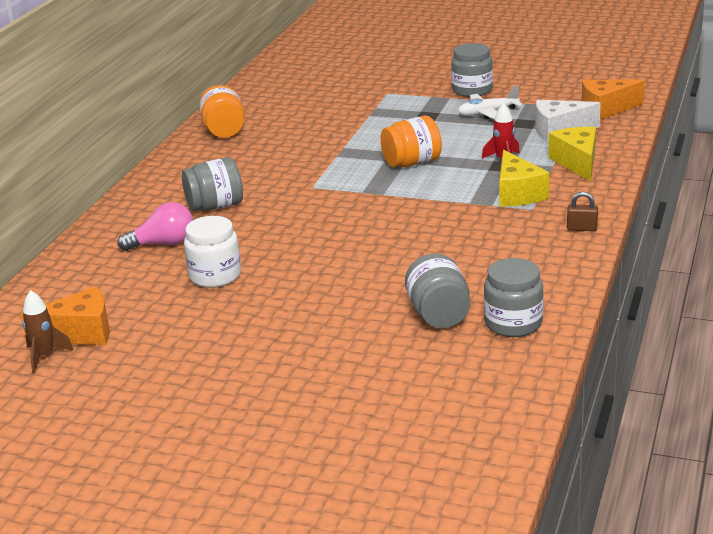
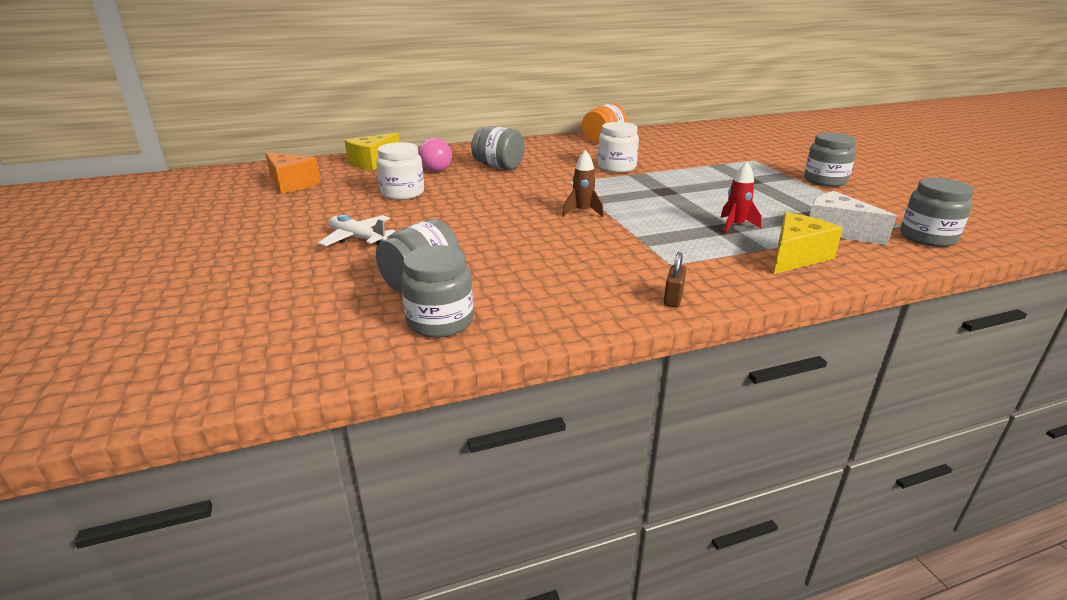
camera: 50 degrees right, 0 degrees up
brown rocket [22,290,74,373] -> brown rocket moved to [562,150,604,217]
orange jar [380,116,442,167] -> none
white plane [458,85,522,120] -> white plane moved to [318,214,396,246]
yellow cheese [500,150,549,206] -> yellow cheese moved to [345,133,399,170]
brown padlock [567,192,598,231] -> brown padlock turned 45 degrees clockwise [664,252,686,307]
orange cheese [582,79,645,120] -> grey jar [900,178,974,247]
none -> white jar [598,122,639,173]

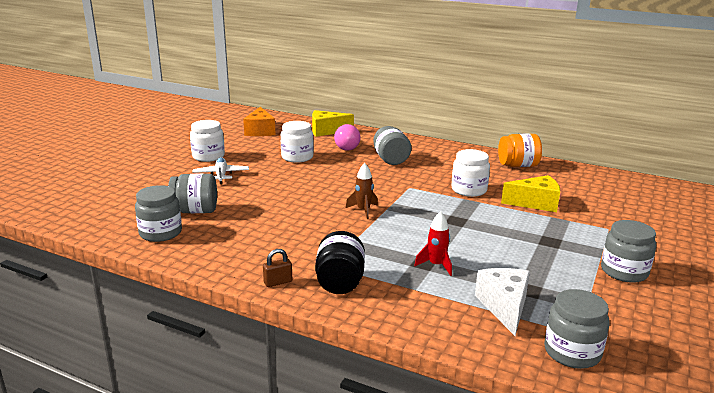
camera: 45 degrees right, 5 degrees down
yellow cheese [774,212,843,274] -> yellow cheese moved to [501,175,560,212]
none -> white jar [190,120,225,162]
none -> black jar [315,231,365,294]

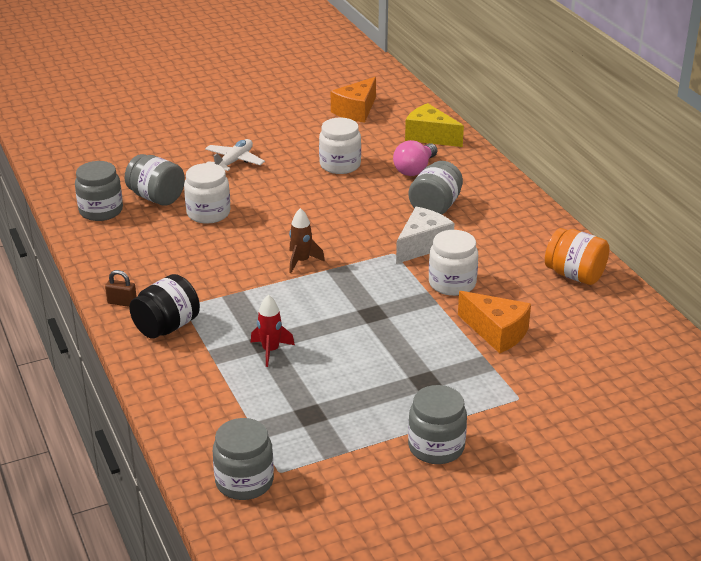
camera: 40 degrees right, 10 degrees up
white jar [190,120,225,162] -> white jar moved to [184,163,231,224]
white cheese [475,268,530,336] -> white cheese moved to [396,207,455,264]
yellow cheese [501,175,560,212] -> orange cheese [458,291,531,353]

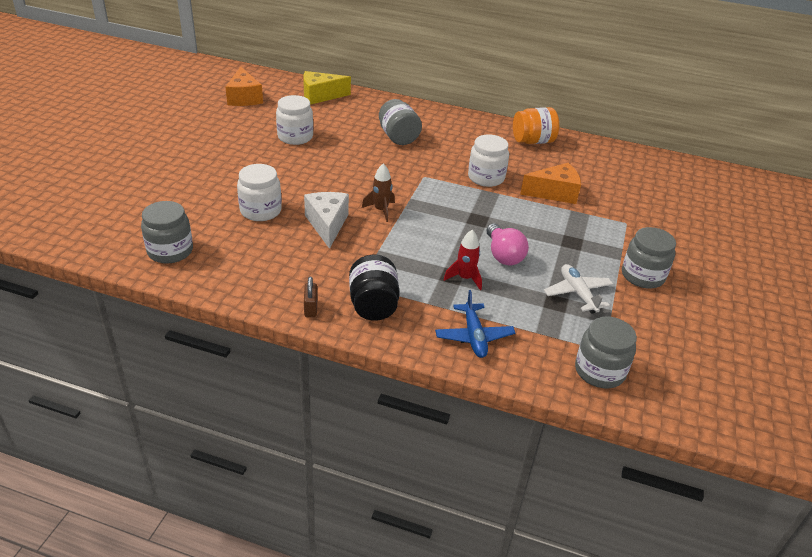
camera: 50 degrees left, 5 degrees up
brown padlock [105,270,137,307] -> brown padlock turned 60 degrees counterclockwise [304,277,317,317]
grey jar [125,154,185,206] -> none
white plane [205,139,265,171] -> white plane moved to [544,264,613,314]
pink light bulb [393,140,437,176] -> pink light bulb moved to [486,223,529,265]
white cheese [396,207,455,264] -> white cheese moved to [304,192,349,249]
none -> blue plane [435,290,515,358]

